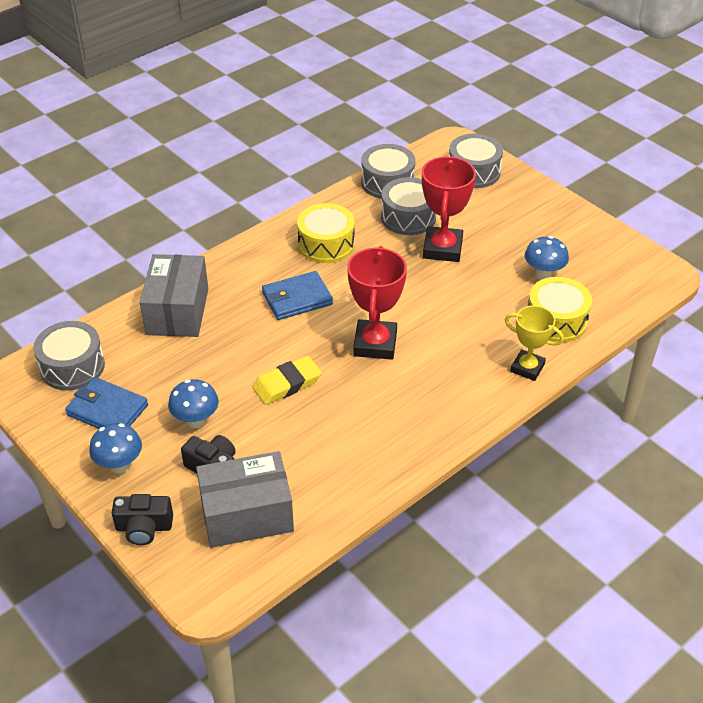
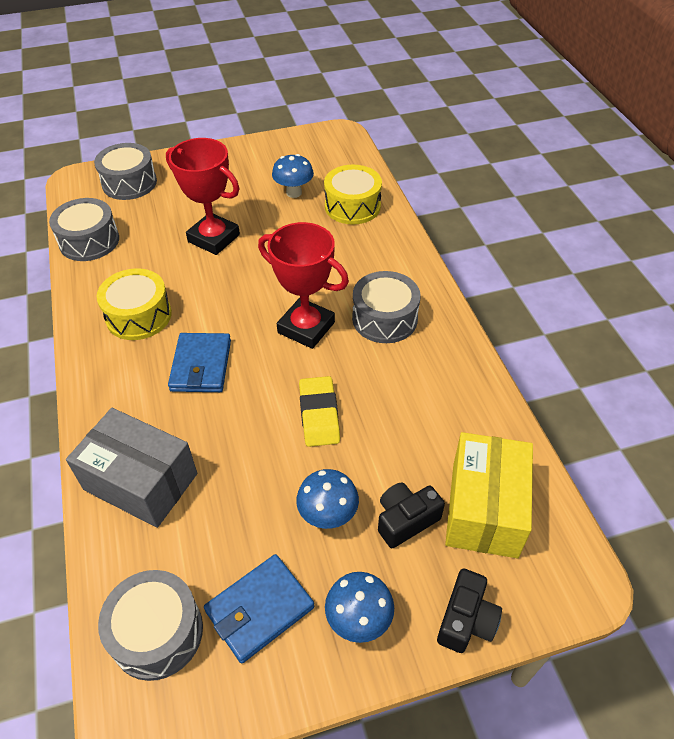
camera: 65 degrees left, 5 degrees up
grey box [196,451,294,548] -> yellow box [445,432,533,558]
grey drum [381,177,436,235] -> grey drum moved to [352,271,420,343]
yellow trophy [505,306,564,381] -> none

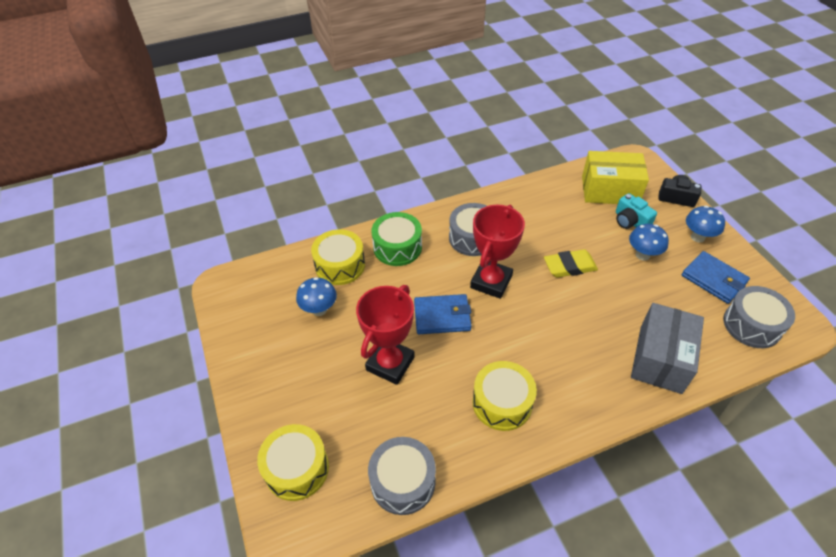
camera: 95 degrees left, 0 degrees up
grey drum [94,143,157,200] -> yellow drum [257,424,329,501]
blue wallet [168,333,231,392] -> blue wallet moved to [414,294,471,334]
black camera [378,483,445,548] -> turquoise camera [616,193,657,229]
none -> green drum [372,212,422,266]

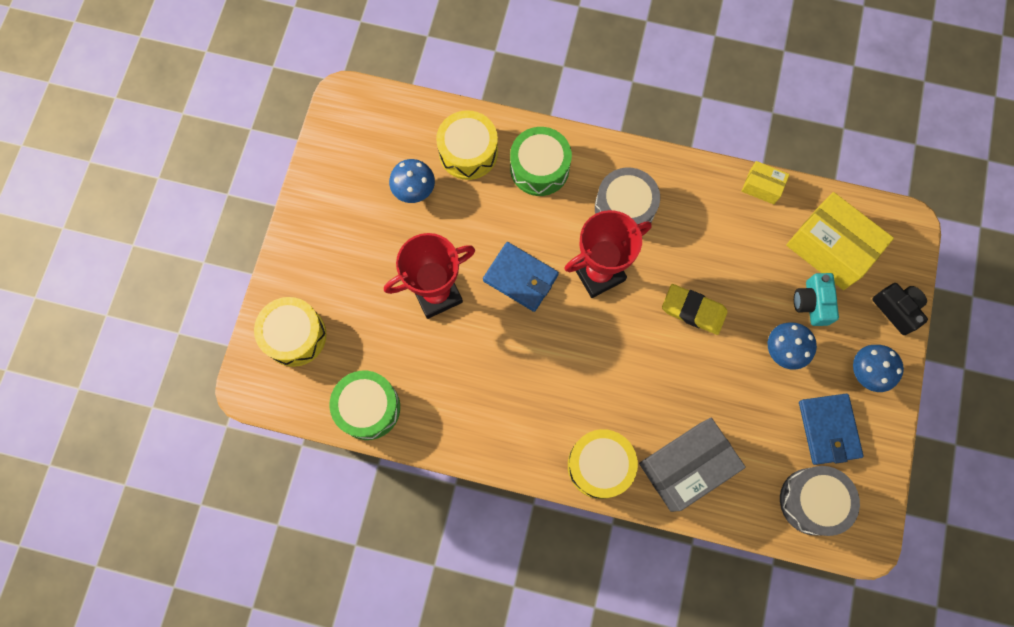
camera: 35 degrees right, 25 degrees up
grey drum [368,437,436,515] -> green drum [329,371,400,440]
yellow drum [472,361,537,431] -> yellow drum moved to [568,429,638,499]
none -> yellow box [741,161,790,205]

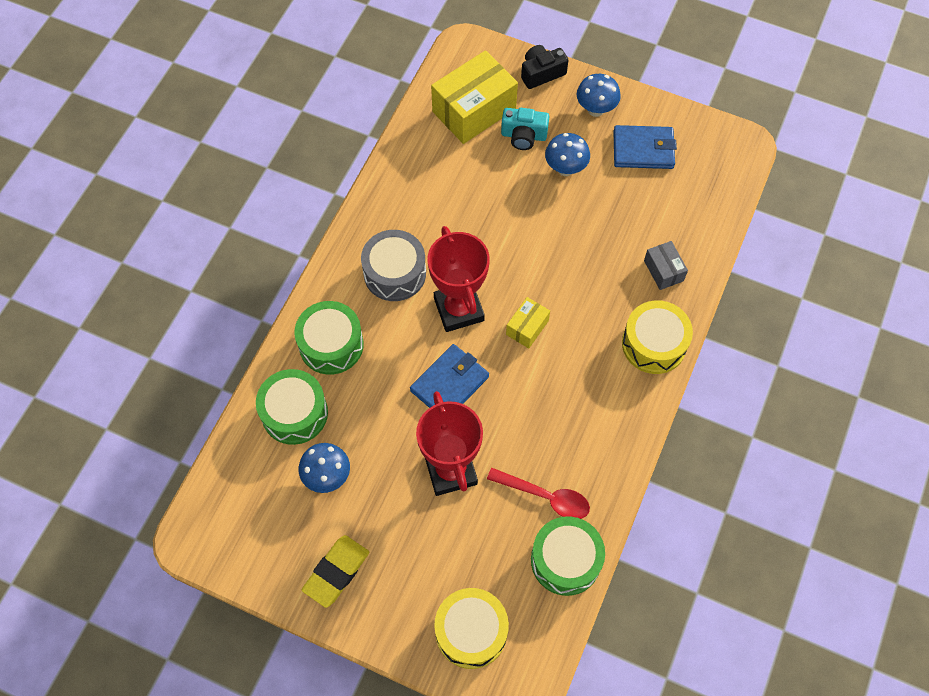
camera: 80 degrees left, 10 degrees down
yellow drum [436,110,498,180] -> green drum [256,369,328,445]
grey box [639,418,746,512] -> grey box [644,241,688,290], size x0.50
yellow eraser [662,284,728,335] -> yellow eraser moved to [302,535,369,608]
yellow box [741,161,790,205] -> yellow box moved to [506,297,550,348]
grey drum [780,466,860,536] -> none
none -> red spoon [487,468,590,519]

